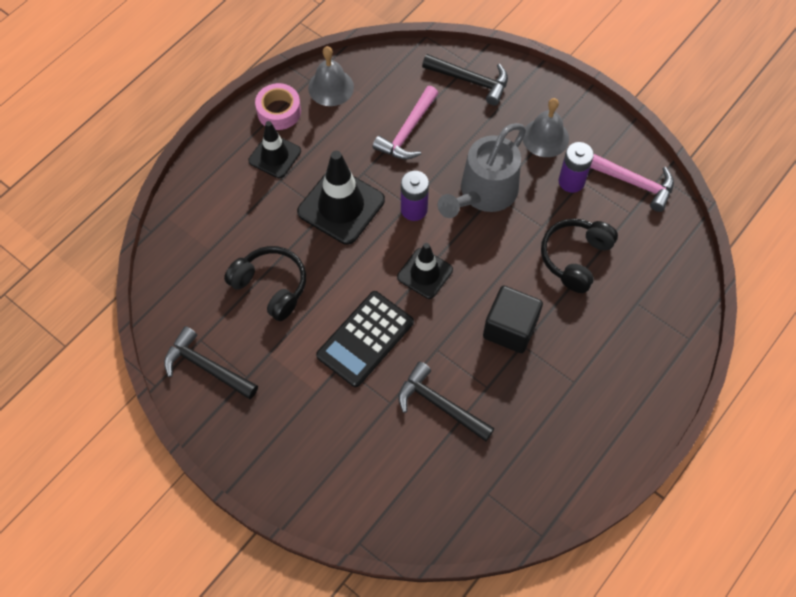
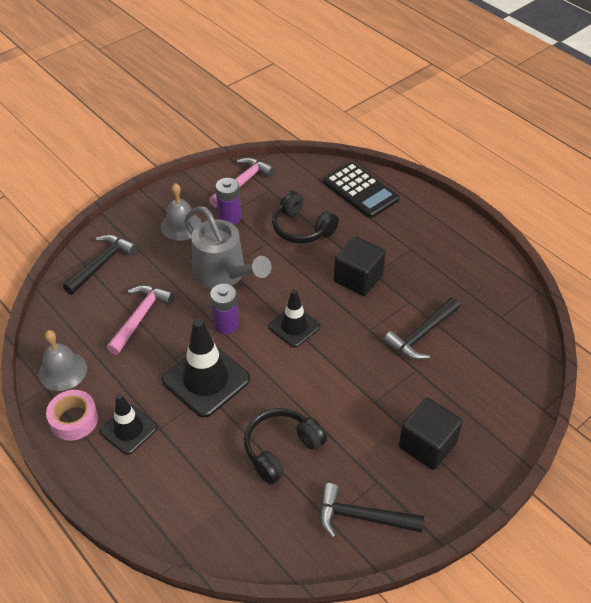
camera: 80 degrees left, 15 degrees down
black hammer [164,326,258,399] -> black hammer turned 60 degrees clockwise [320,483,424,538]
black calculator [316,291,414,387] -> black calculator moved to [323,162,400,218]
pink hammer [373,86,439,160] -> pink hammer turned 105 degrees counterclockwise [107,285,174,355]
none -> black cube [399,398,463,470]

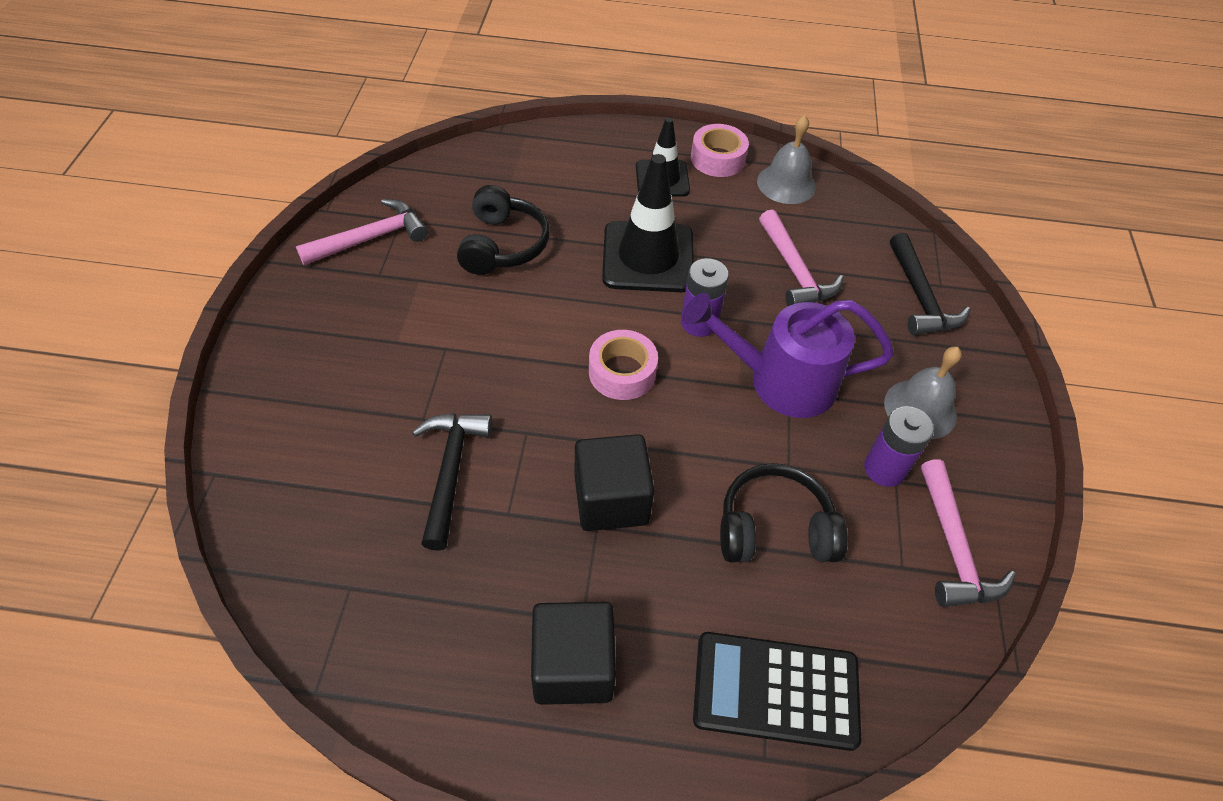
camera: 135 degrees right, 5 degrees up
grey watering can [184,206,271,289] -> purple watering can [683,293,894,418]
black traffic cone [268,289,320,348] -> pink tape [589,330,658,400]
black hammer [320,483,424,538] -> pink hammer [296,199,428,265]
black cube [399,398,463,470] -> black cube moved to [531,602,616,705]

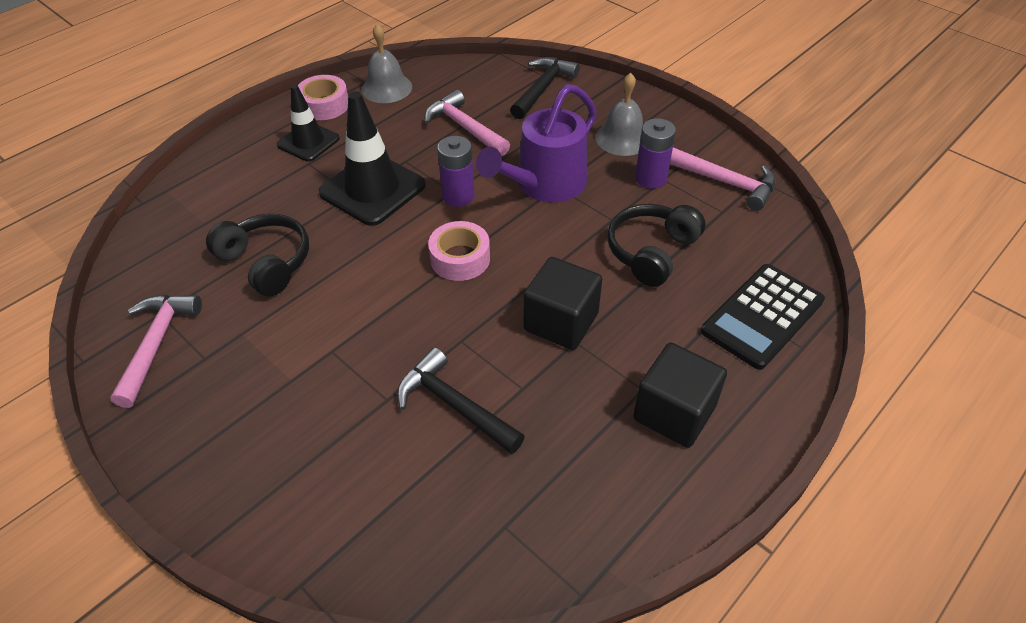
camera: 50 degrees left, 5 degrees down
pink hammer [759,210,843,306] -> pink hammer turned 150 degrees counterclockwise [425,90,510,156]
black hammer [890,233,971,335] -> black hammer turned 90 degrees counterclockwise [510,57,580,119]

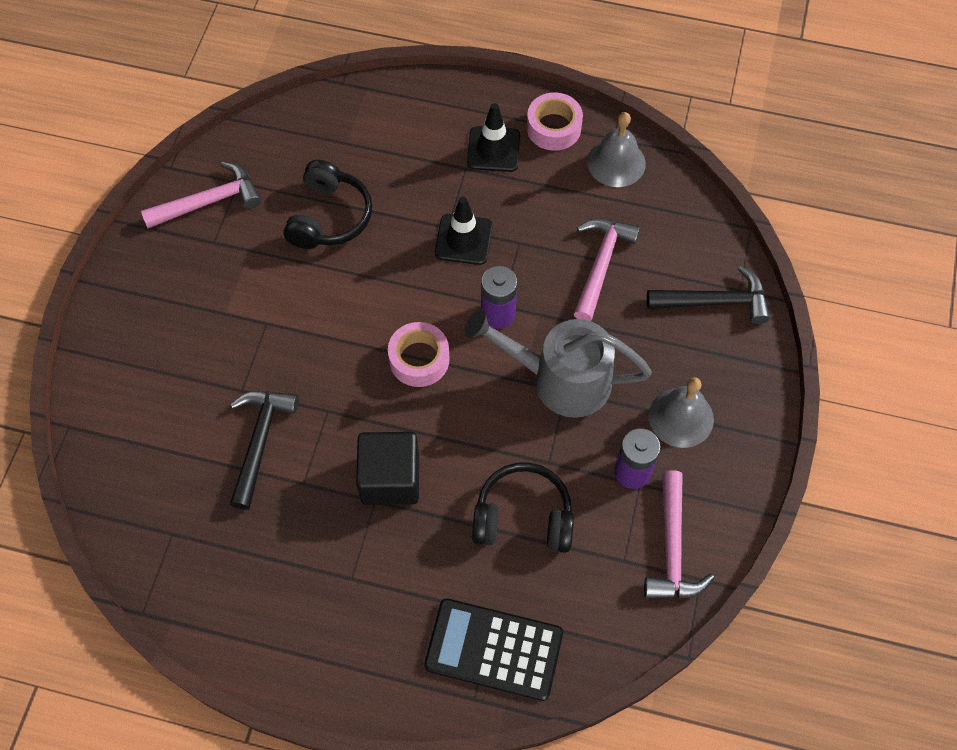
camera: 60 degrees right, 15 degrees up
black traffic cone [318,91,426,226] -> black traffic cone [435,196,493,265], size x0.62
purple watering can [476,84,597,203] -> grey watering can [465,309,652,418]
black cube [633,343,727,448] -> none

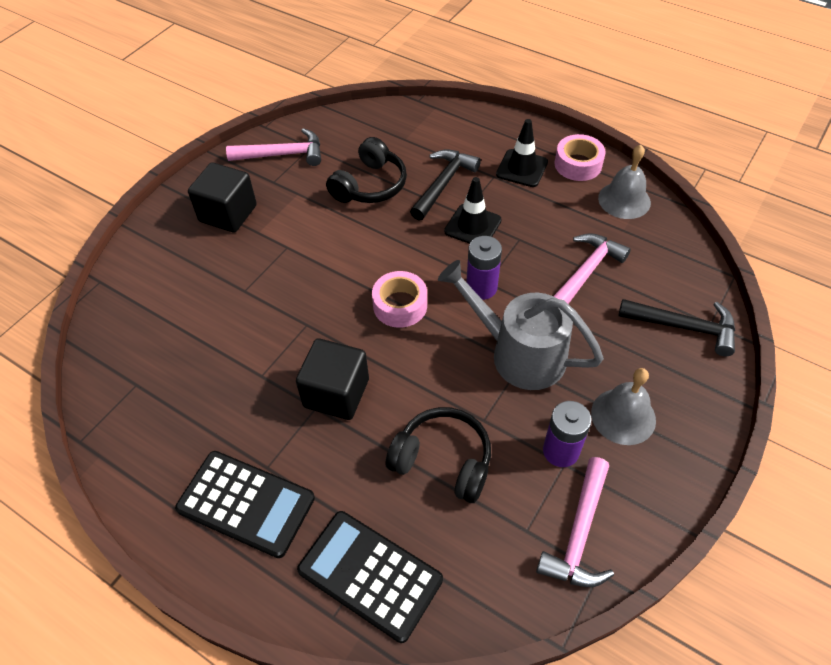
camera: 20 degrees right, 10 degrees down
black hammer [230,391,299,510] -> black hammer moved to [410,150,481,221]
none -> black calculator [175,451,315,558]
none -> black cube [188,162,257,233]

